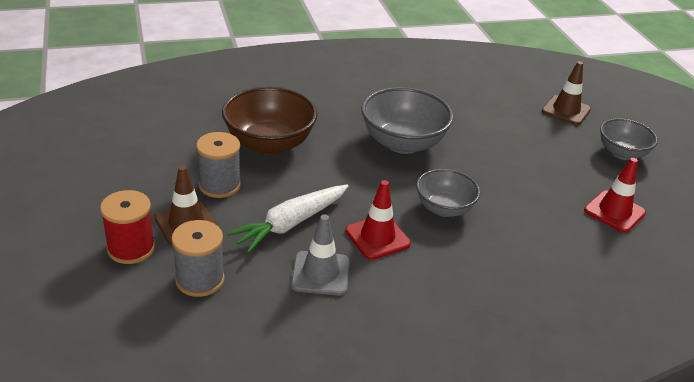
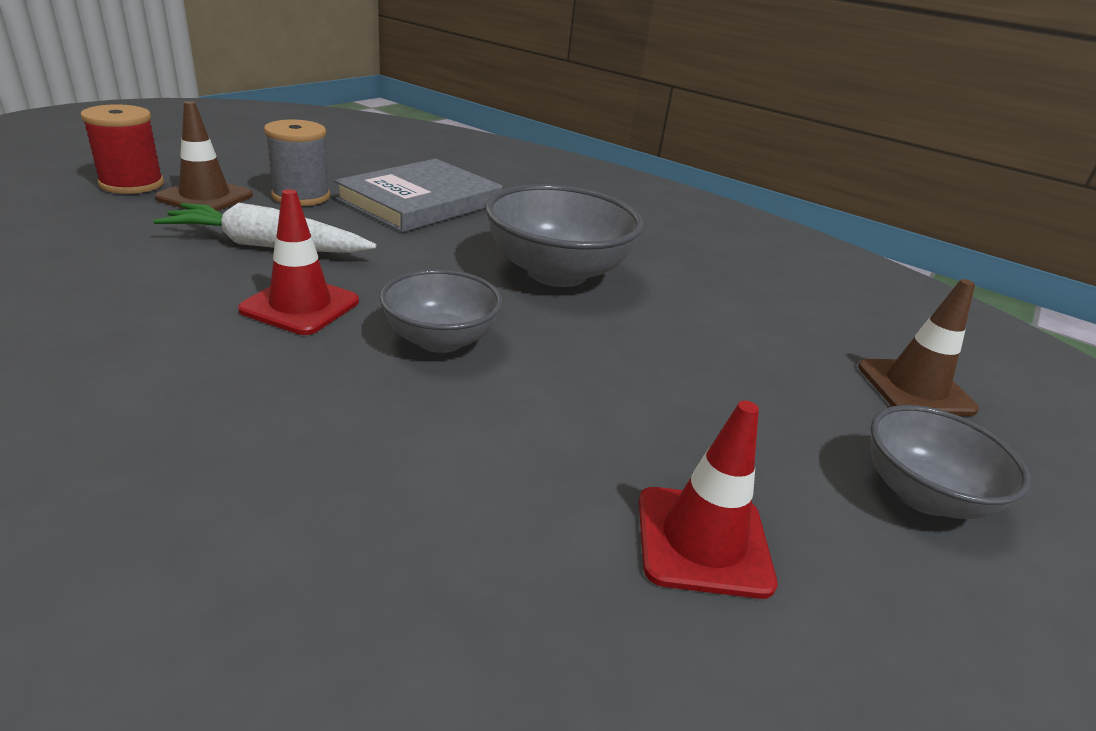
camera: 50 degrees right, 5 degrees down
grey spool [171,220,225,297] -> none
brown bowl [222,87,318,155] -> grey book [334,159,502,232]
grey traffic cone [291,214,350,296] -> none

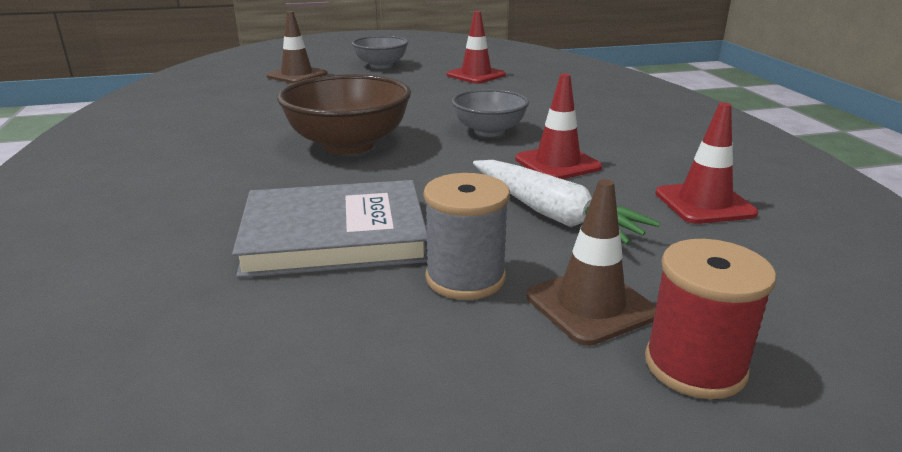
camera: 135 degrees left, 5 degrees down
grey bowl [485,184,643,287] -> brown bowl [277,74,411,155]
none -> red traffic cone [655,103,758,224]

